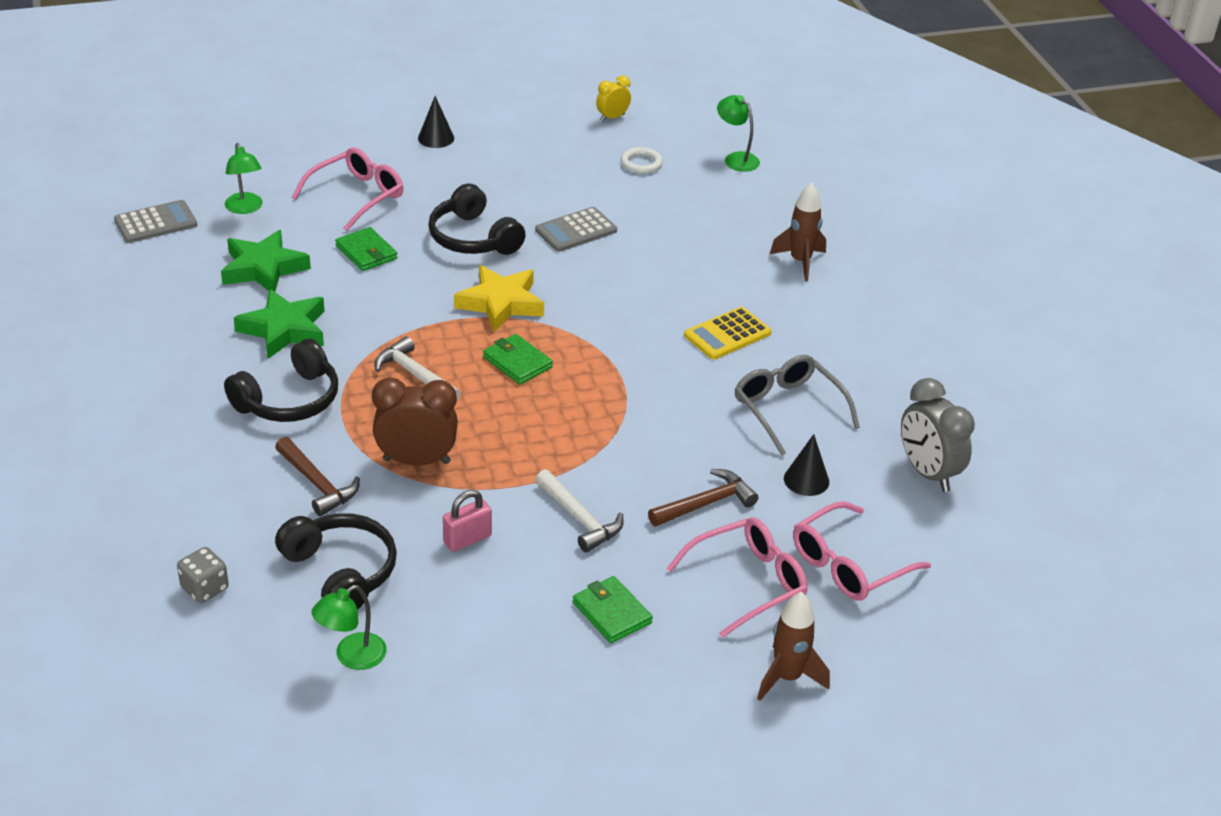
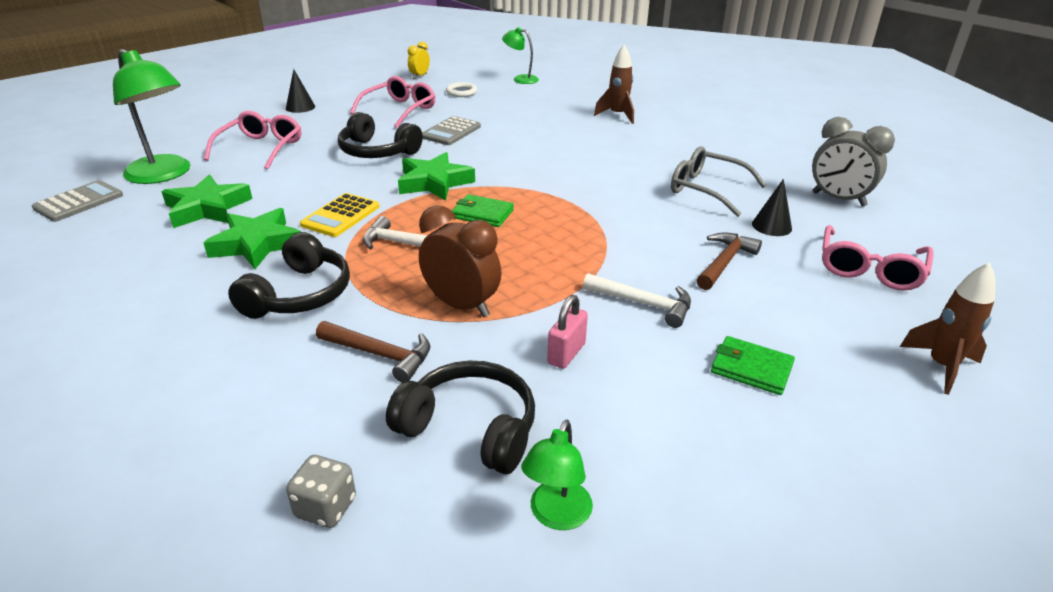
camera: 25 degrees left, 5 degrees down
green lamp [225,143,263,214] -> green lamp [113,49,190,184], size x1.85
green wallet [335,227,398,271] -> none
brown clock [372,377,458,465] -> brown clock turned 60 degrees clockwise [419,205,501,317]
yellow star [454,265,544,332] -> green star [398,152,475,200]
pink glasses [667,518,807,638] -> pink glasses moved to [350,76,435,128]
yellow calculator [684,307,771,360] -> yellow calculator moved to [300,193,380,237]

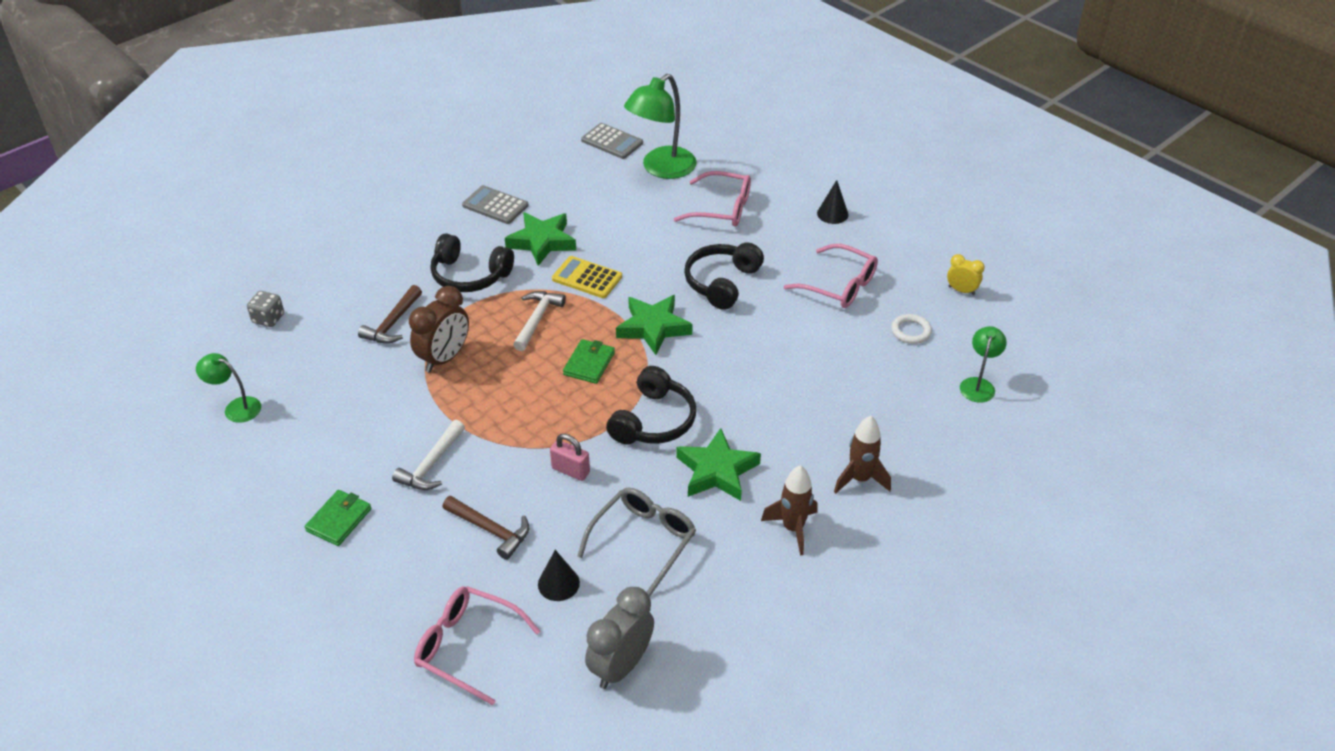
camera: 90 degrees right, 10 degrees up
green star [162,175,252,228] -> green star moved to [676,428,761,501]
black headphones [386,360,535,474] -> black headphones moved to [606,366,696,444]
grey calculator [422,116,481,145] -> grey calculator moved to [462,185,529,224]
pink padlock [547,295,588,369] -> pink padlock moved to [550,434,590,481]
brown rocket [900,263,996,395] -> brown rocket moved to [761,465,818,555]

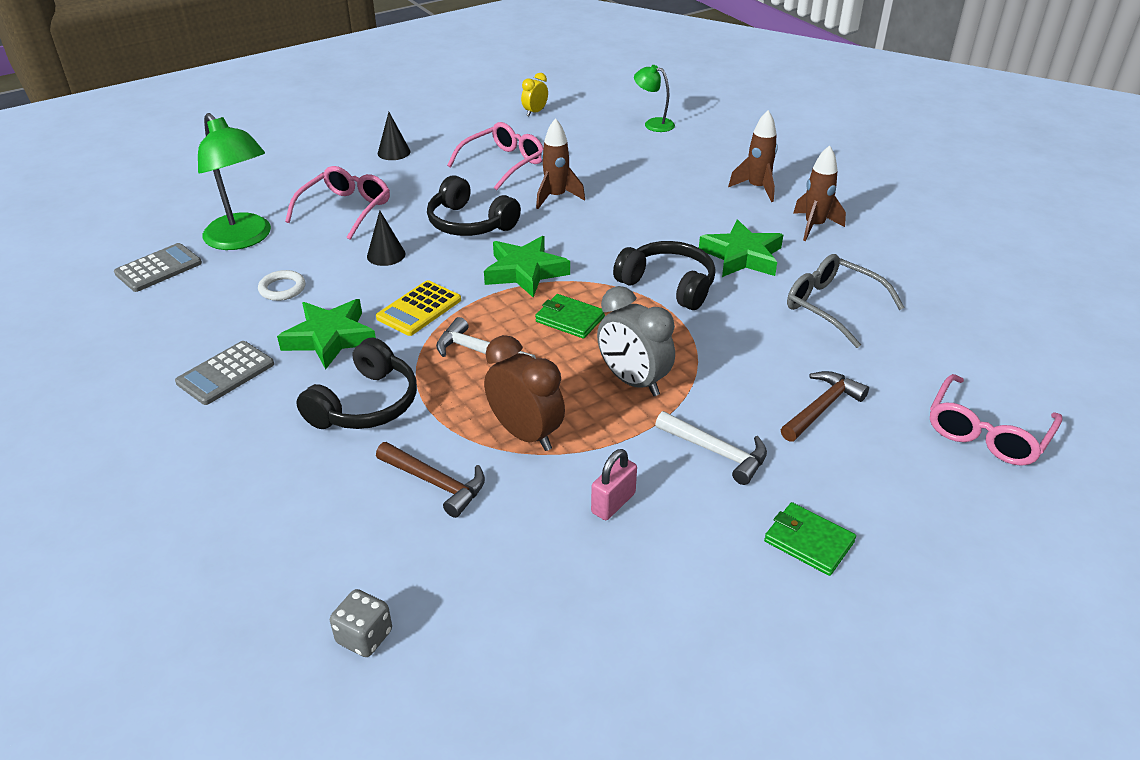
camera: 80 degrees left, 5 degrees down
green lamp [196,353,261,423] -> none
black cone [538,550,580,601] -> black cone moved to [367,210,406,266]
pink padlock [550,434,590,481] -> pink padlock moved to [591,449,637,520]
grey clock [585,587,654,689] -> grey clock moved to [597,286,675,396]
white ring [891,314,932,344] -> white ring moved to [258,270,306,301]
none -> brown rocket [536,118,585,209]

